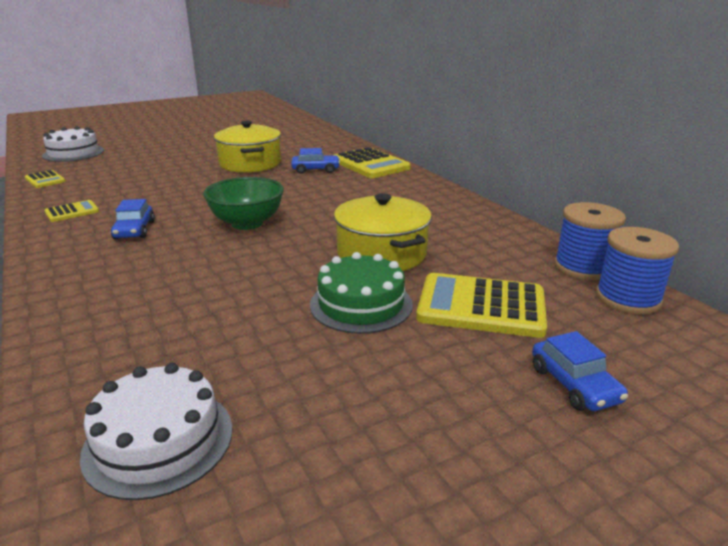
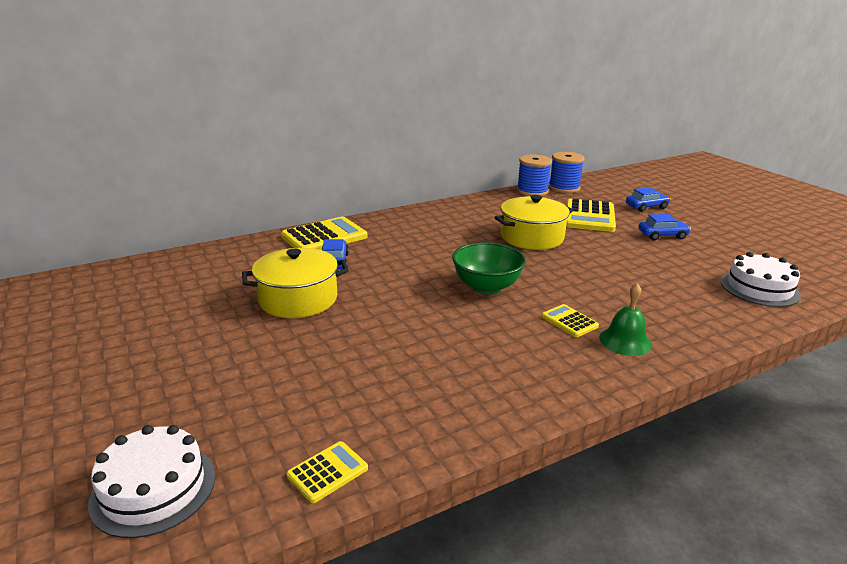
camera: 90 degrees left, 0 degrees up
yellow calculator [45,200,99,222] -> yellow calculator moved to [541,304,599,337]
blue car [111,199,155,239] -> blue car moved to [638,214,691,240]
green cake [310,252,413,334] -> none
none -> green bell [599,283,652,356]

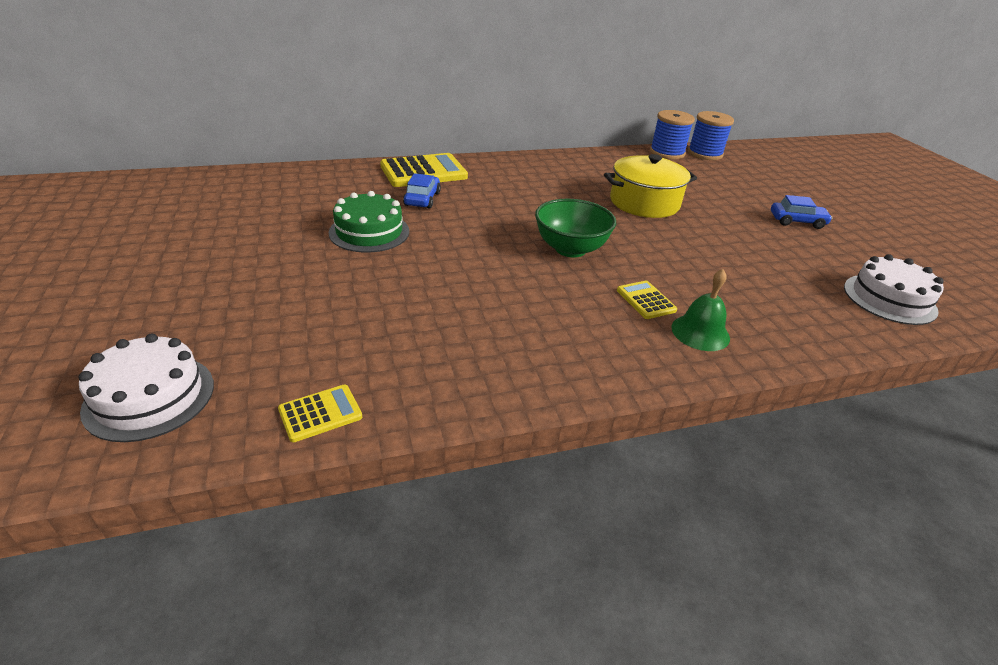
camera: 10 degrees right, 10 degrees up
yellow pot [242,248,349,318] -> green cake [328,191,409,252]
yellow calculator [566,198,616,232] -> none
blue car [626,187,670,212] -> none

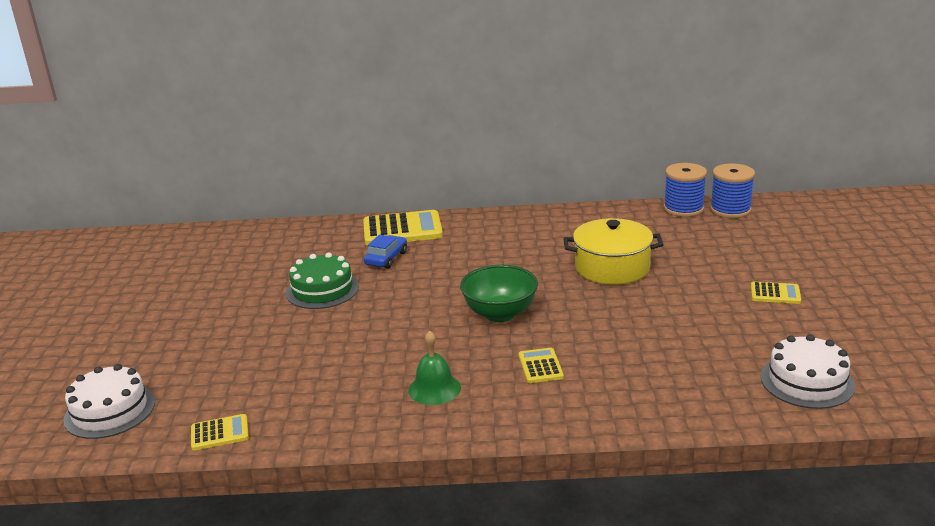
camera: 20 degrees right, 10 degrees down
green bell [671,269,730,351] -> green bell moved to [408,331,461,405]
blue car [771,195,833,229] -> yellow calculator [751,282,801,304]

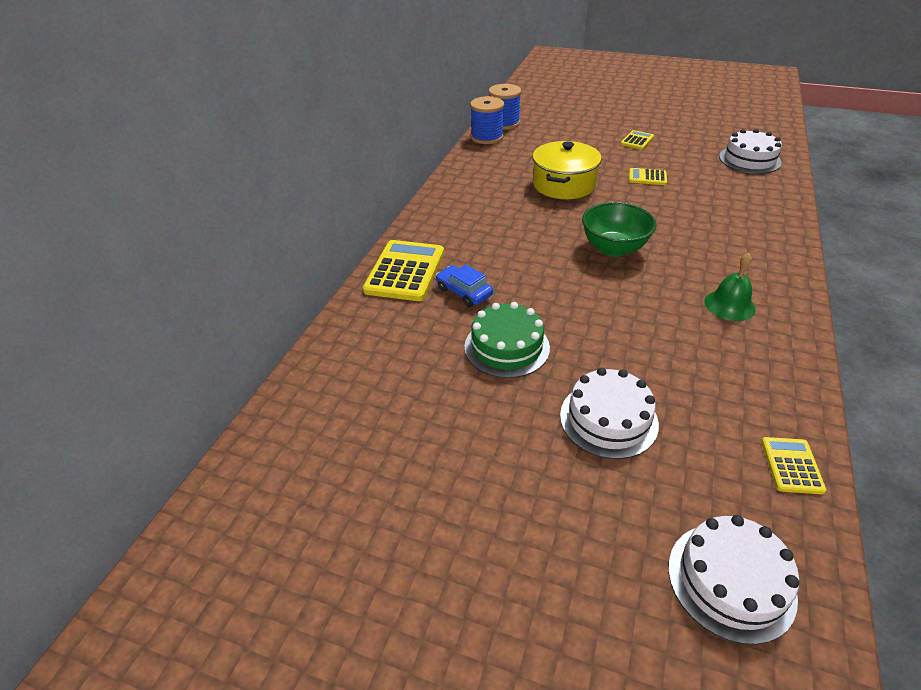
camera: 70 degrees left, 15 degrees up
yellow calculator [519,348,564,383] -> yellow calculator moved to [629,168,667,185]
none -> white cake [560,368,659,459]

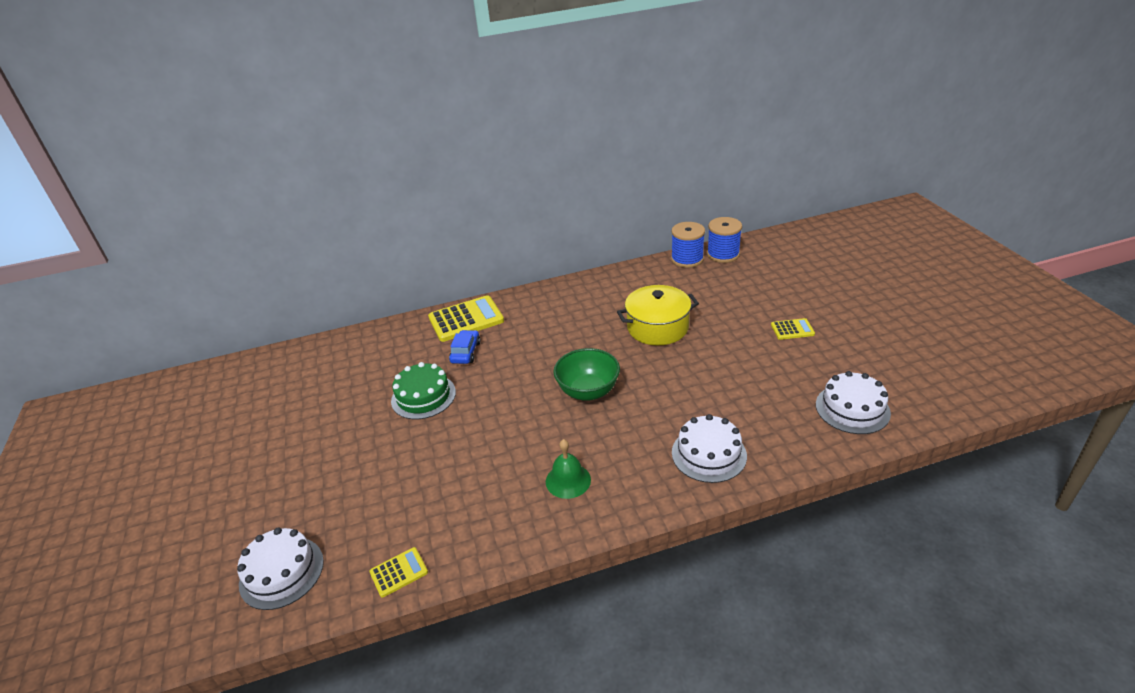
camera: 55 degrees right, 5 degrees down
white cake [560,368,659,459] -> white cake moved to [672,414,747,483]
yellow calculator [629,168,667,185] -> none

